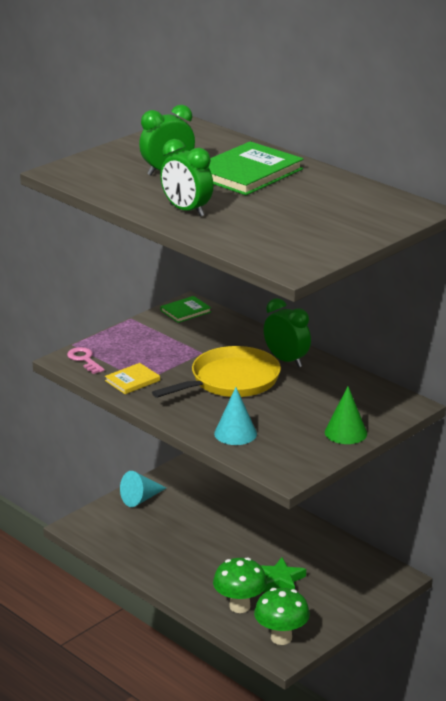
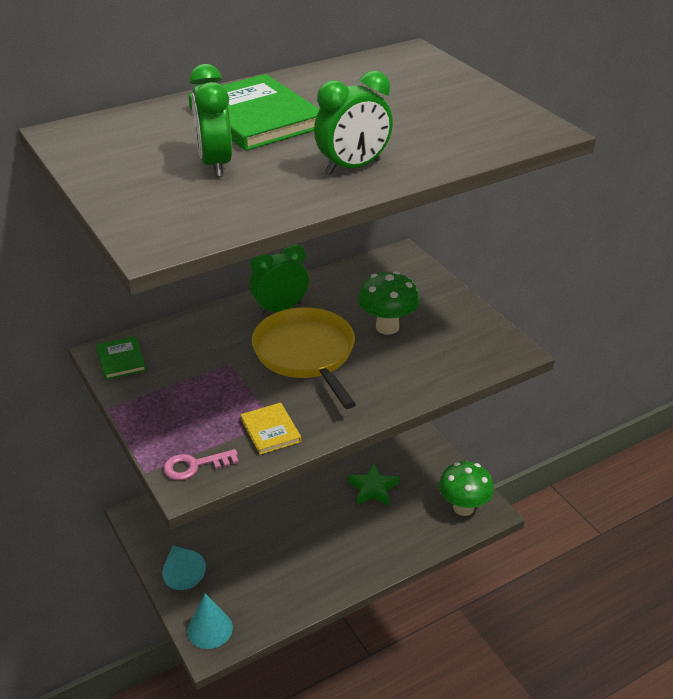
camera: 75 degrees left, 10 degrees up
green mushroom [213,557,267,613] -> green mushroom moved to [358,271,420,335]
turquoise cone [214,387,257,445] -> turquoise cone moved to [187,594,233,649]
green cone [325,386,367,444] -> none

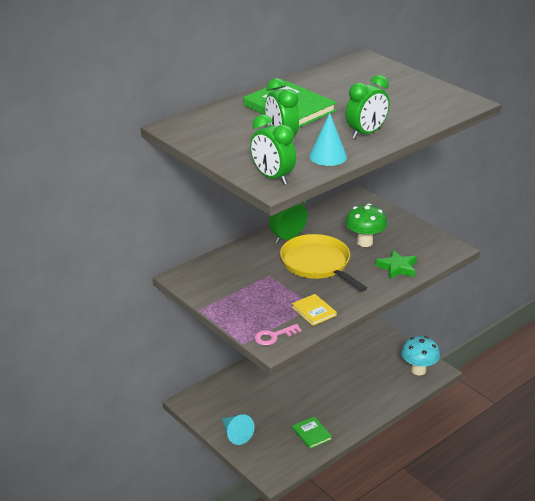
camera: 10 degrees left, 5 degrees down
green book [96,336,146,380] -> green book moved to [292,416,332,449]
turquoise cone [187,594,233,649] -> turquoise cone moved to [309,113,347,166]
green star [348,464,399,505] -> green star moved to [376,250,417,279]
green mushroom [439,461,494,516] -> turquoise mushroom [401,336,440,375]
none -> green clock [250,114,296,185]

